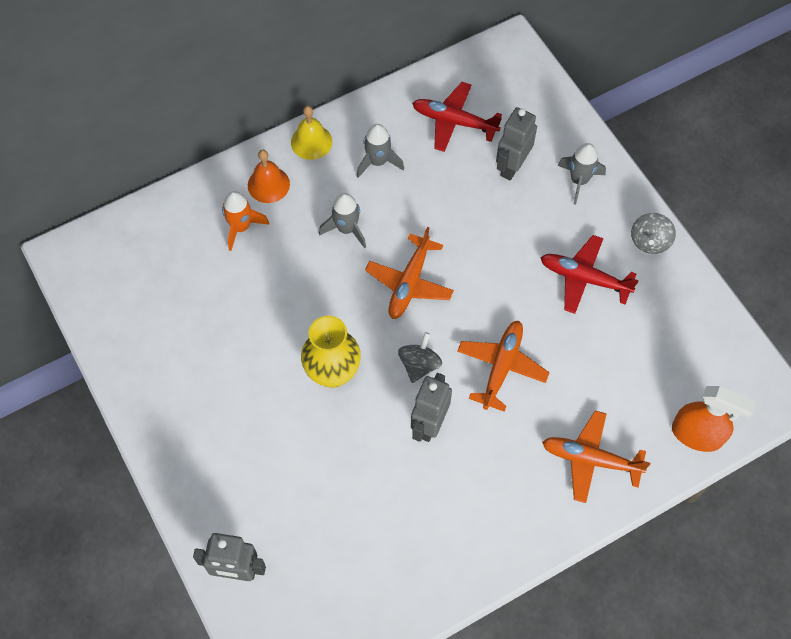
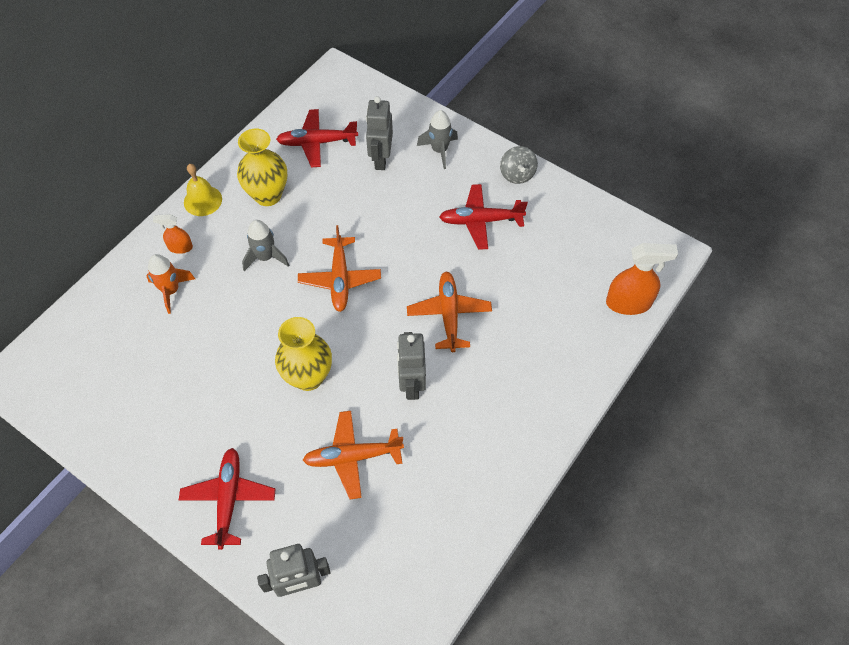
camera: 25 degrees left, 5 degrees down
orange bell [248,150,290,203] -> orange spray bottle [153,214,193,254]
grey rocket [357,124,404,178] -> yellow vase [237,129,287,206]
grey spinning top [398,332,442,383] -> none
orange plane [542,411,650,503] -> orange plane moved to [303,411,404,500]
none -> red plane [179,448,275,550]

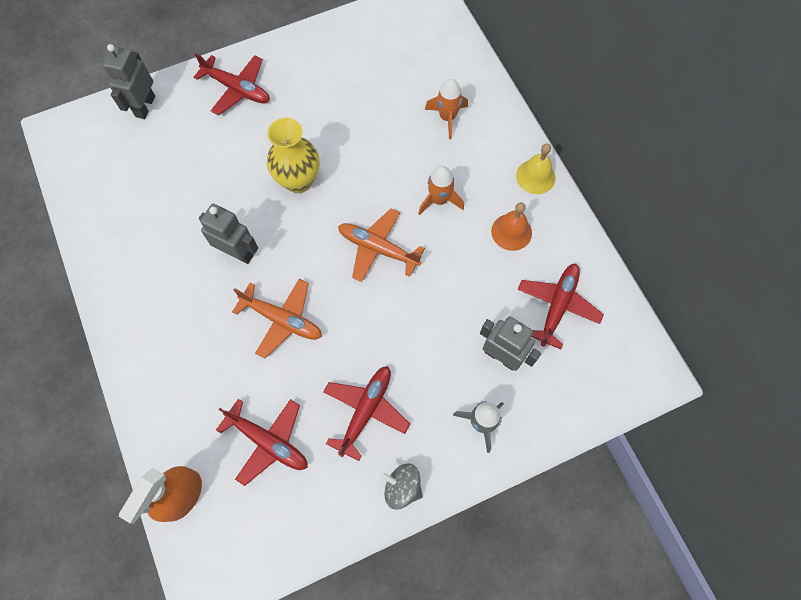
camera: 120 degrees right, 10 degrees up
orange spray bottle [153,214,193,254] -> none
yellow vase [237,129,287,206] -> orange bell [491,202,532,251]
grey rocket [242,220,289,271] -> orange rocket [418,166,464,215]
orange plane [303,411,404,500] -> none
none -> red plane [216,399,308,486]

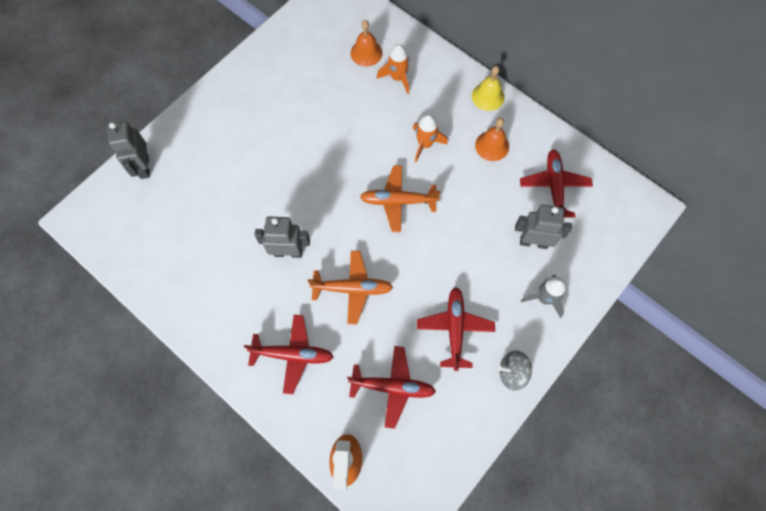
camera: 25 degrees left, 0 degrees up
red plane [194,53,270,115] -> red plane moved to [244,315,334,394]
yellow vase [267,118,320,193] -> none
none -> orange bell [350,20,382,67]

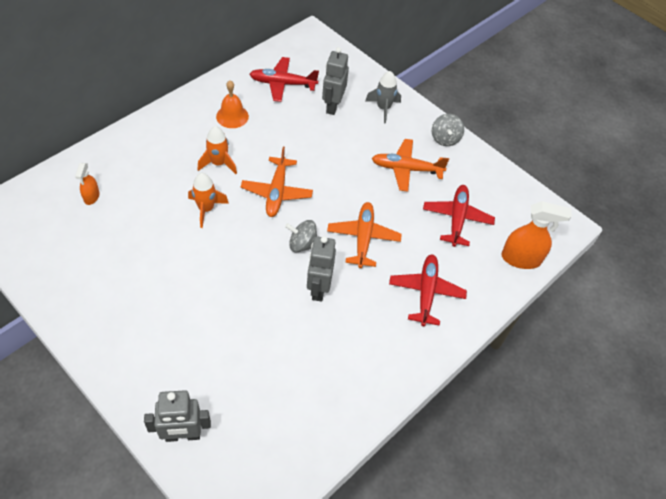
camera: 90 degrees left, 15 degrees down
orange bell [350,20,382,67] -> orange spray bottle [75,163,99,205]
orange rocket [377,44,410,94] -> orange rocket moved to [188,173,229,228]
red plane [417,287,495,371] -> orange plane [372,139,449,192]
yellow bell [472,66,505,111] -> none
none -> grey spinning top [285,220,317,252]

